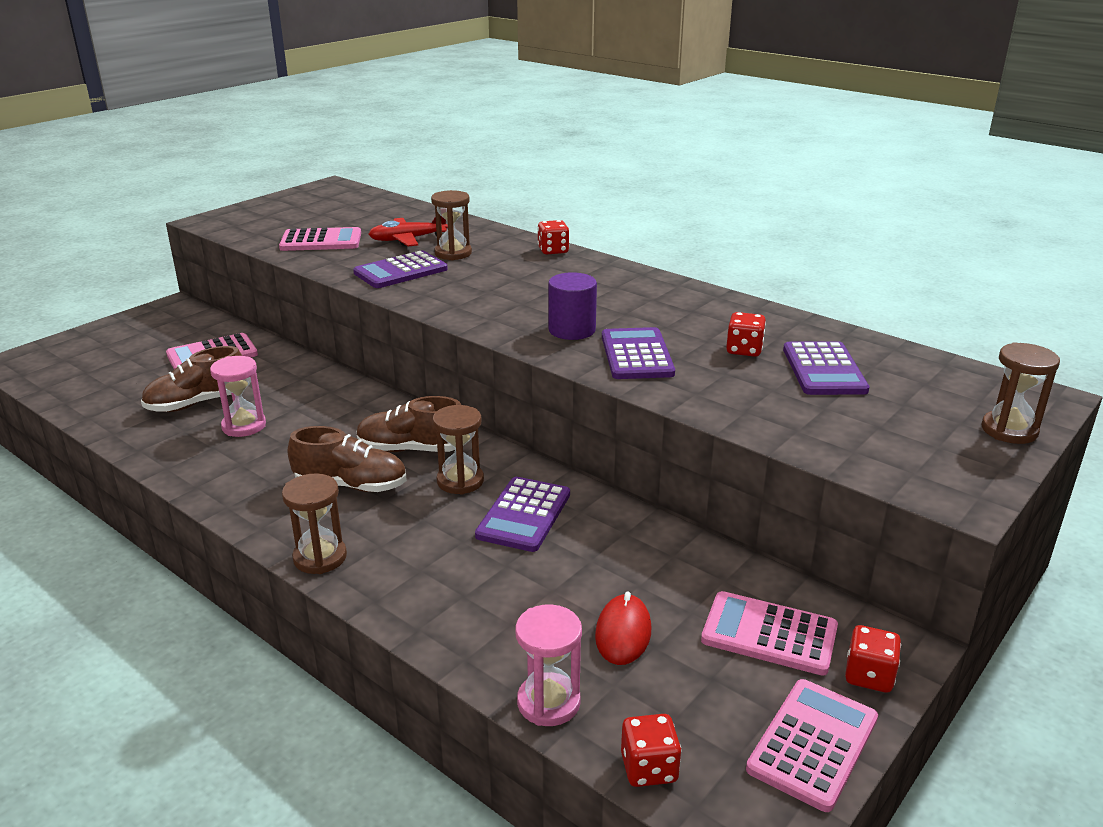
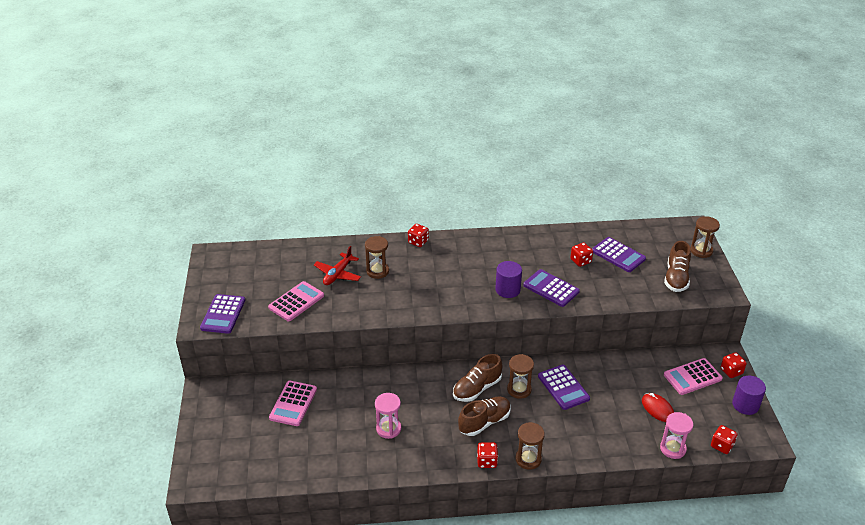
camera: 45 degrees left, 10 degrees up
brown shoe [141,346,242,412] -> brown shoe moved to [664,241,691,292]
purple calculator [353,250,448,288] -> purple calculator moved to [200,294,245,334]
pink calculator [746,679,878,812] -> purple cylinder [732,376,766,415]
none -> red dice [477,443,498,468]

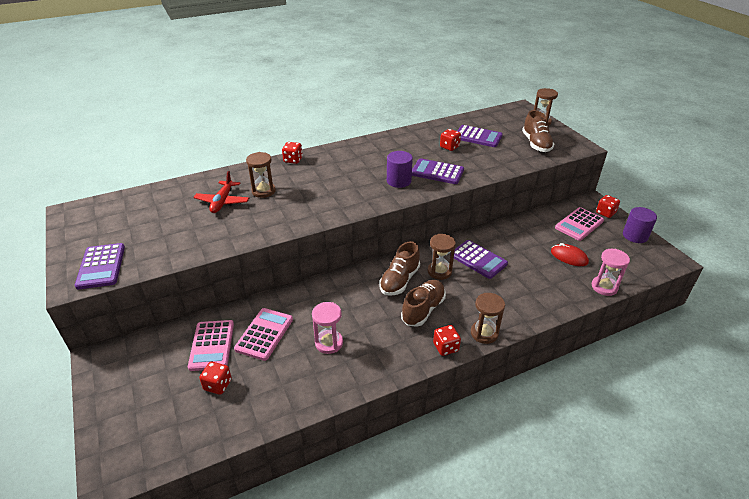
camera: 20 degrees left, 0 degrees up
pink calculator [268,281,324,321] -> pink calculator moved to [234,308,293,361]
red dice [711,425,737,454] -> red dice moved to [199,362,232,395]

